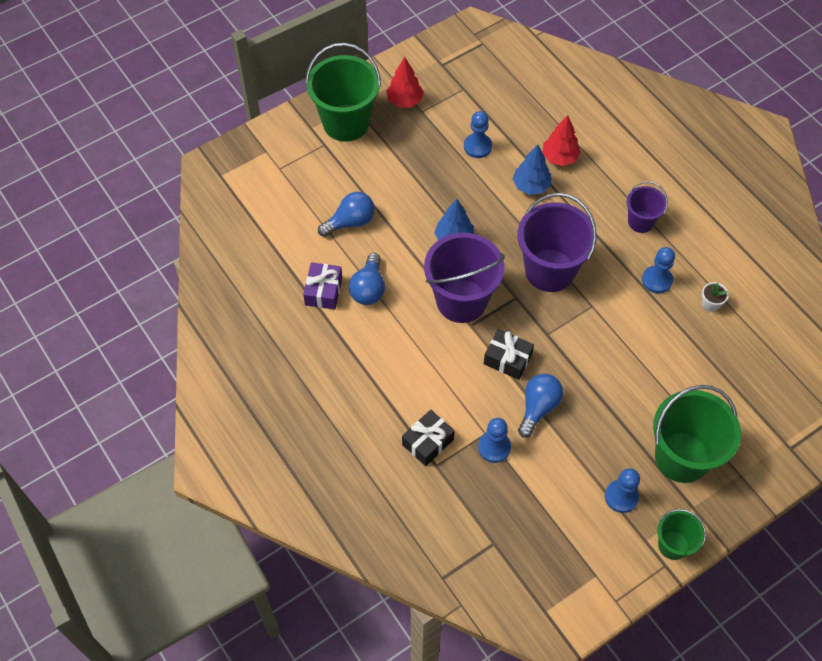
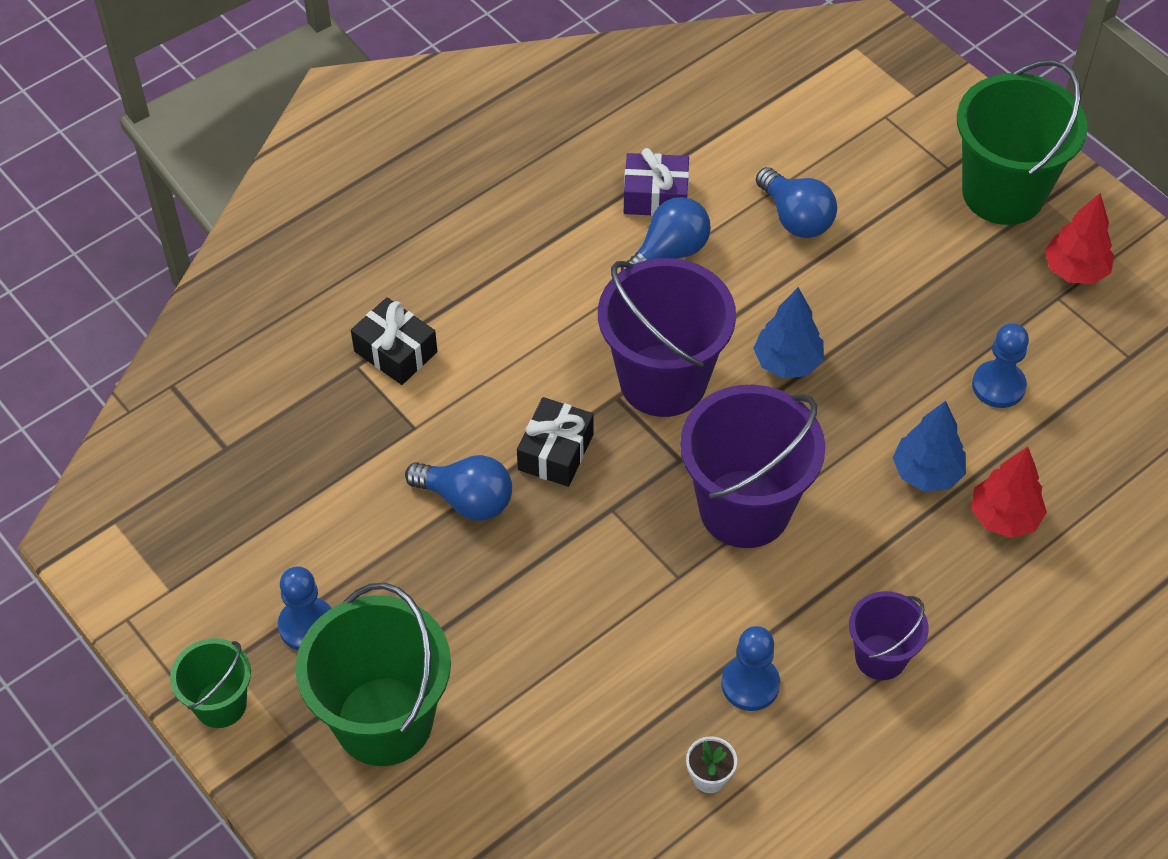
camera: 85 degrees right, 5 degrees down
blue light bulb [349,253,385,305] -> blue light bulb turned 135 degrees clockwise [621,197,711,271]
blue pawn [478,418,511,463] -> none

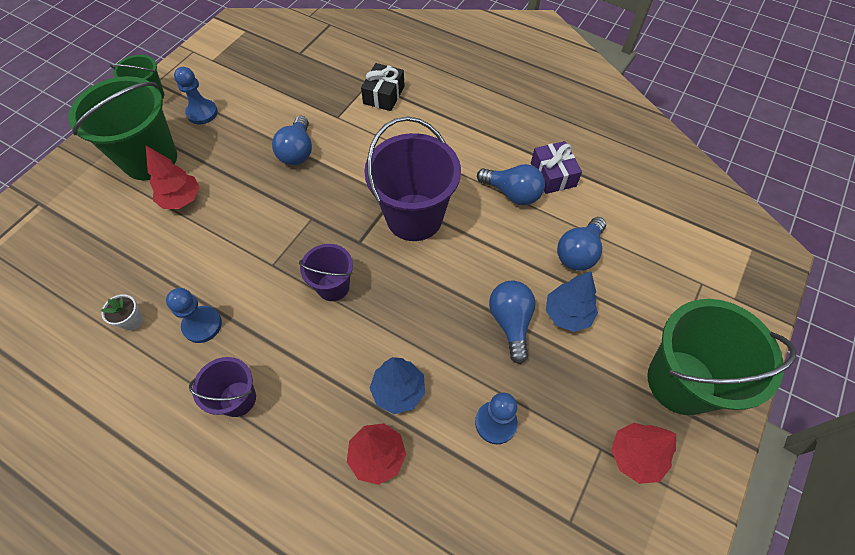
camera: 70 degrees right, 5 degrees up
black gift [517,397,594,487] -> none
purple bucket [680,385,825,548] -> purple bucket [299,244,353,301], size x0.53
blue tree [753,287,824,378] -> blue tree moved to [546,271,598,332]
none -> red tree [146,146,200,209]
none -> blue light bulb [489,281,536,364]

